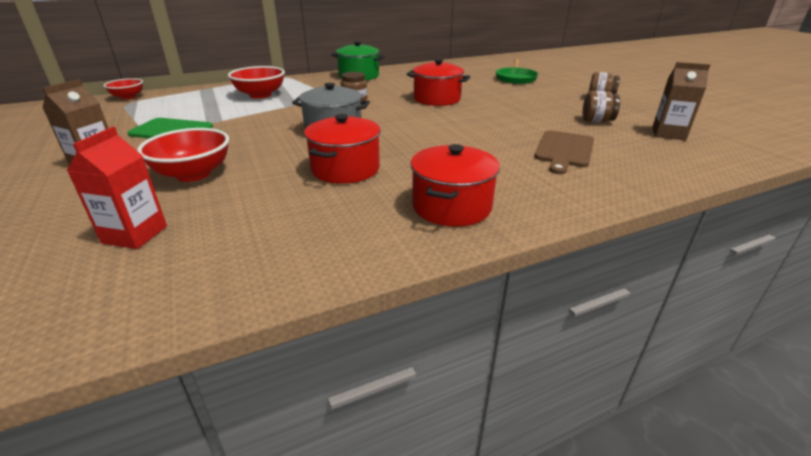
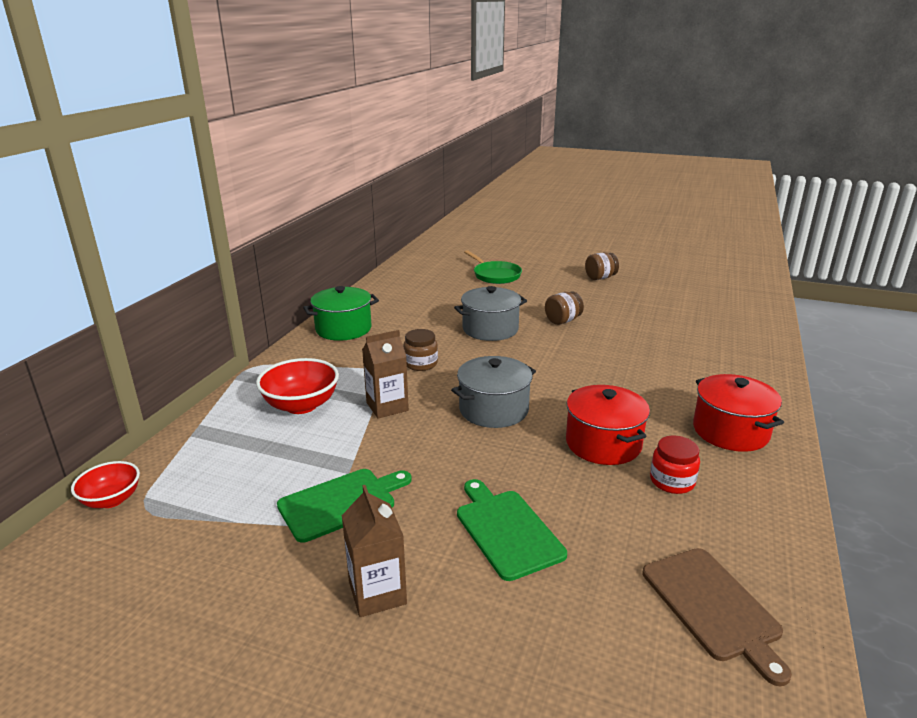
camera: 45 degrees left, 5 degrees down
red carton [67,127,167,249] -> none
red bowl [137,128,229,182] -> green cutting board [457,479,567,581]
red pot [407,59,470,106] -> grey pot [454,286,527,341]
brown cutting board [534,130,594,174] -> brown cutting board moved to [642,548,792,686]
brown jar [583,91,620,122] -> brown jar moved to [545,291,584,325]
brown carton [652,62,710,141] -> brown carton moved to [362,330,409,419]
none -> red jar [650,436,700,494]

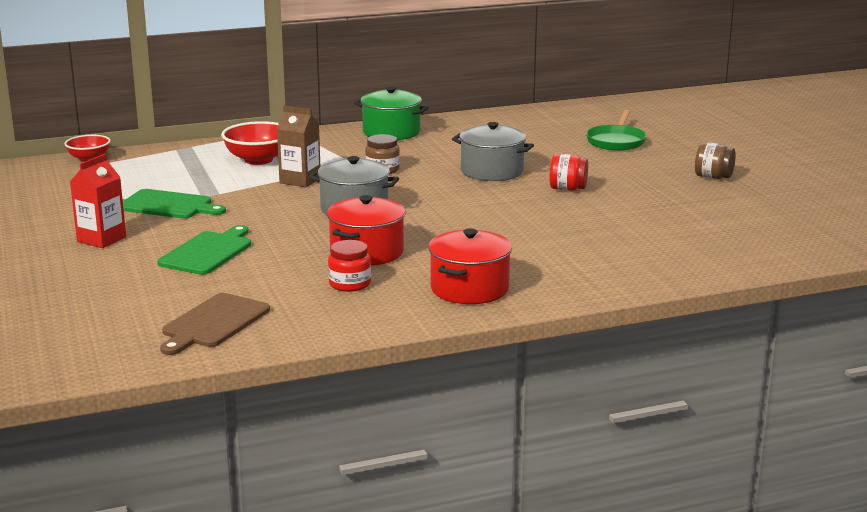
camera: 50 degrees right, 5 degrees down
brown carton [342,485,407,617] -> red carton [70,154,126,248]
brown jar [545,291,584,325] -> red jar [550,154,588,191]

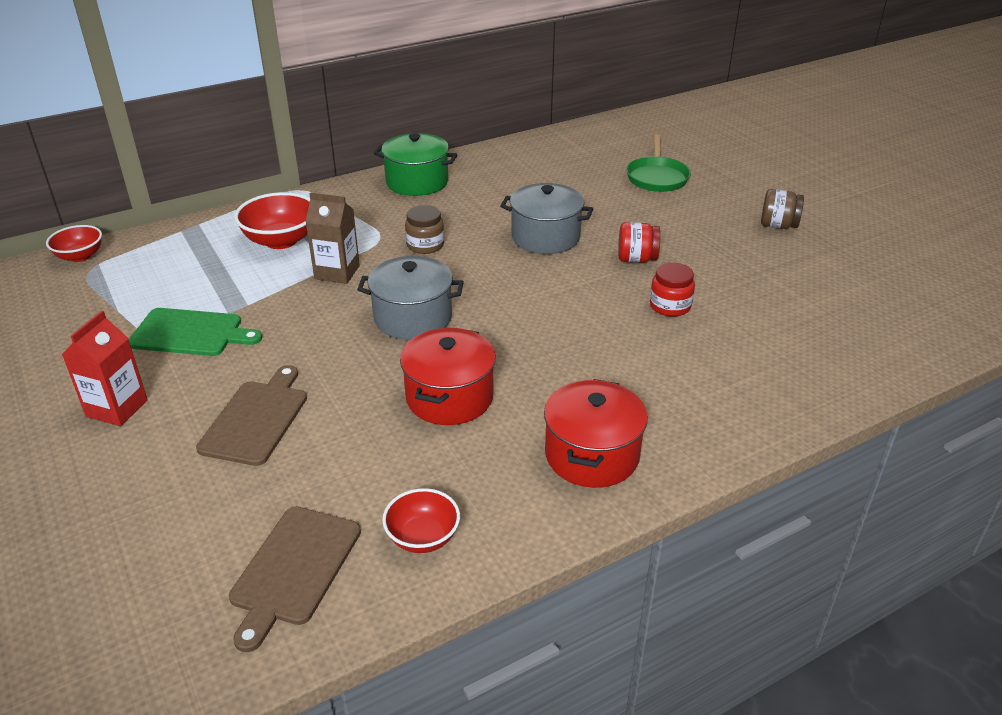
camera: 10 degrees left, 15 degrees up
green cutting board [157,225,251,275] -> brown cutting board [196,365,307,466]
red jar [328,240,371,292] -> red jar moved to [650,262,695,316]
none -> red bowl [382,488,460,553]

